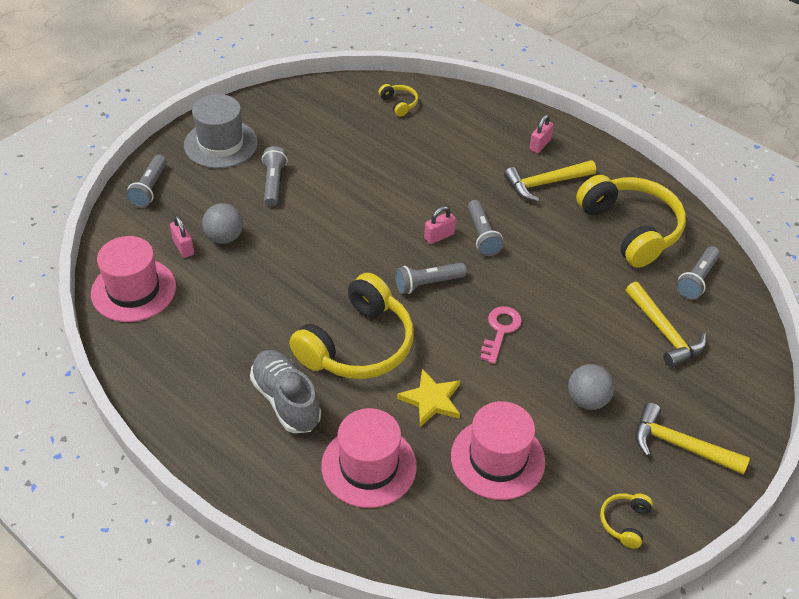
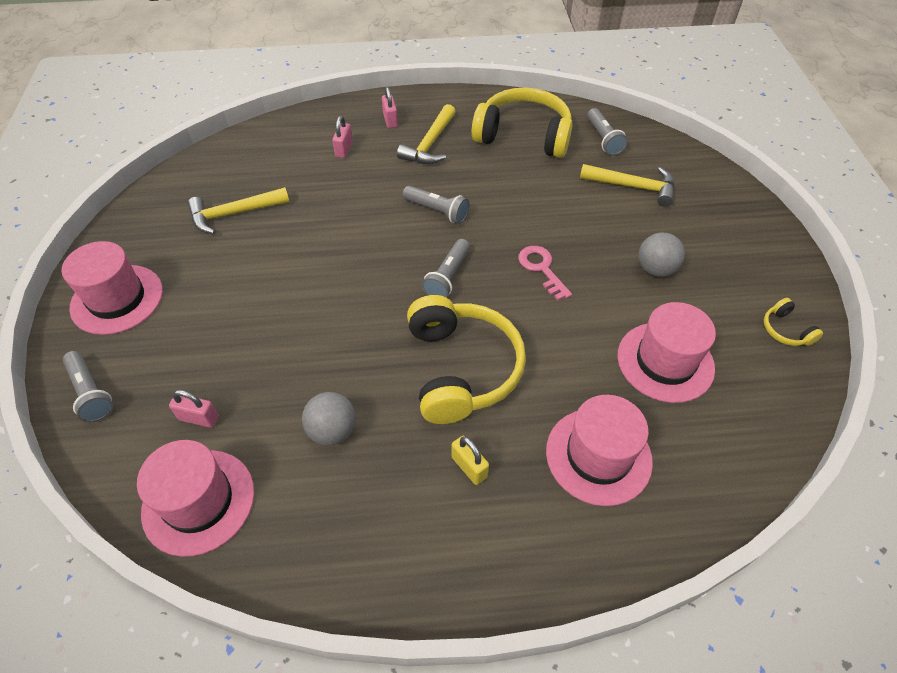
camera: 45 degrees left, 5 degrees up
grey hat [184,94,258,168] -> pink hat [62,241,163,335]
grey ball [202,203,243,244] -> grey ball moved to [302,392,356,446]
grey shoe [250,350,321,433] -> yellow padlock [451,436,489,485]
grey flashlight [262,146,288,207] -> none
yellow headphones [378,84,418,117] -> none
yellow star [397,369,460,427] -> none
pink padlock [424,206,456,244] -> pink padlock moved to [332,116,353,158]
yellow hammer [635,403,750,474] -> yellow hammer moved to [188,187,289,234]

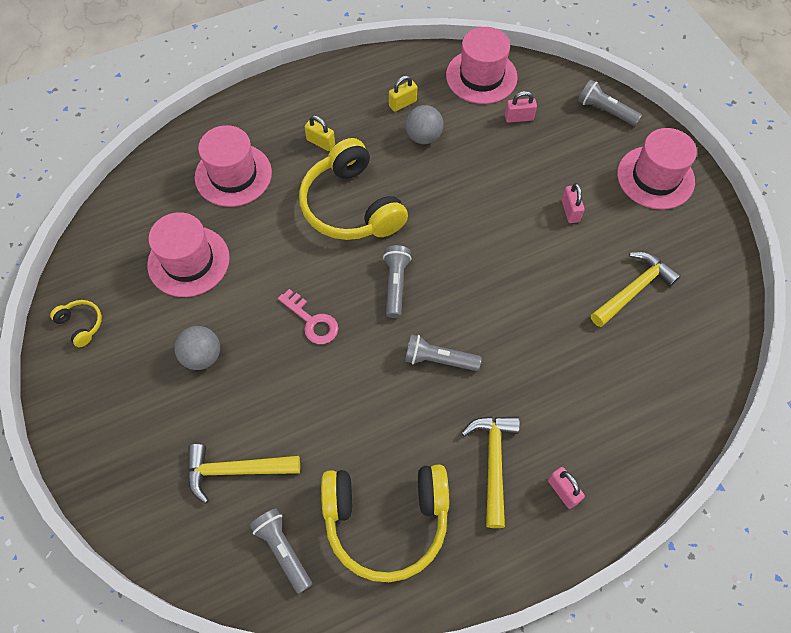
camera: 160 degrees right, 10 degrees up
pink padlock [332,116,353,158] -> pink padlock moved to [562,183,584,223]
none -> yellow padlock [389,76,417,112]

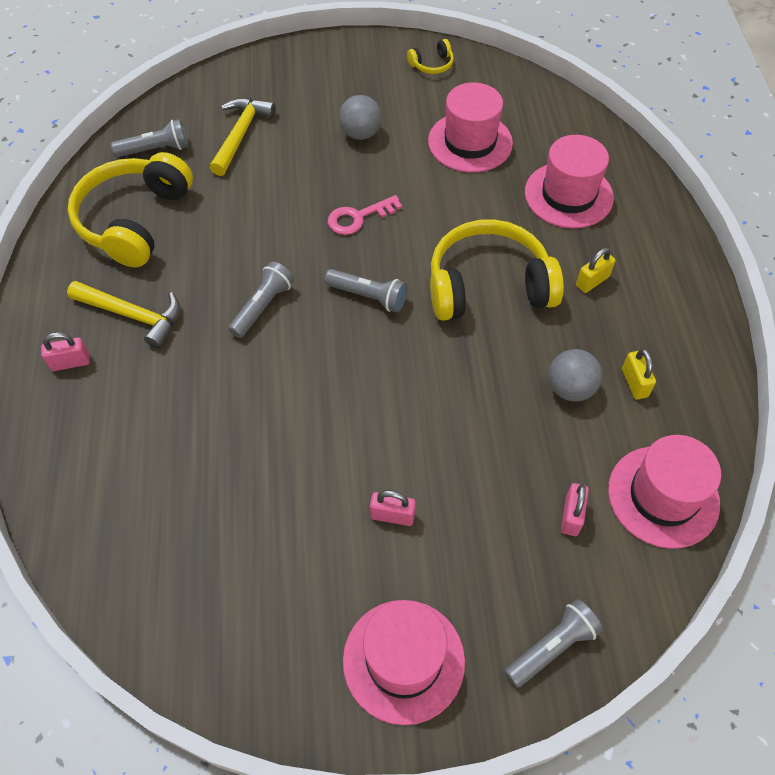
camera: 110 degrees right, 5 degrees down
yellow hammer [591,252,681,327] -> none

